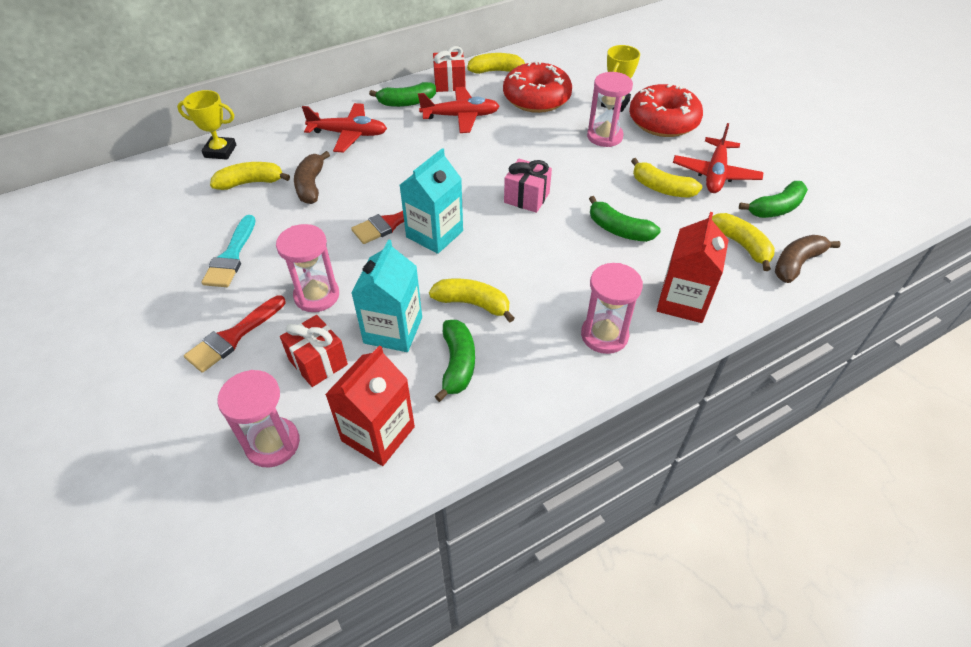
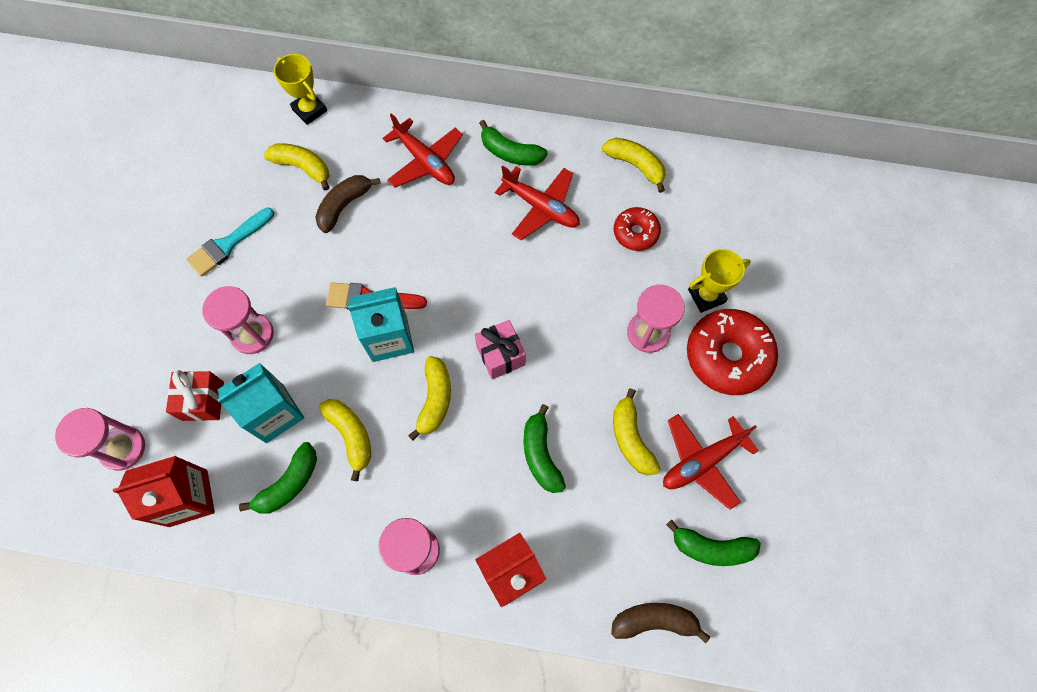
camera: 40 degrees right, 20 degrees up
red brush [184,295,286,373] -> none
red gift [433,46,466,92] -> none
red donut [503,60,572,113] -> red donut [614,207,661,251], size x0.56
yellow banana [712,213,775,271] -> yellow banana moved to [408,356,451,441]

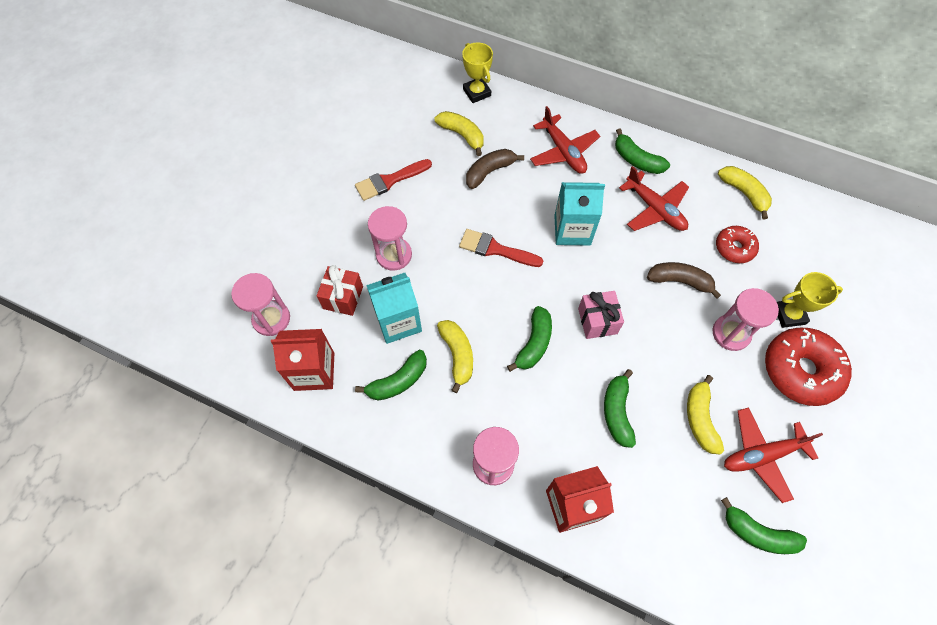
camera: 15 degrees right, 5 degrees down
turquoise brush [186,208,274,277] -> red brush [355,159,432,201]
turquoise carton [348,287,414,362] -> turquoise carton moved to [554,182,605,246]
yellow banana [408,356,451,441] -> green banana [507,306,552,372]
brown banana [611,603,710,643] -> brown banana moved to [647,262,721,299]

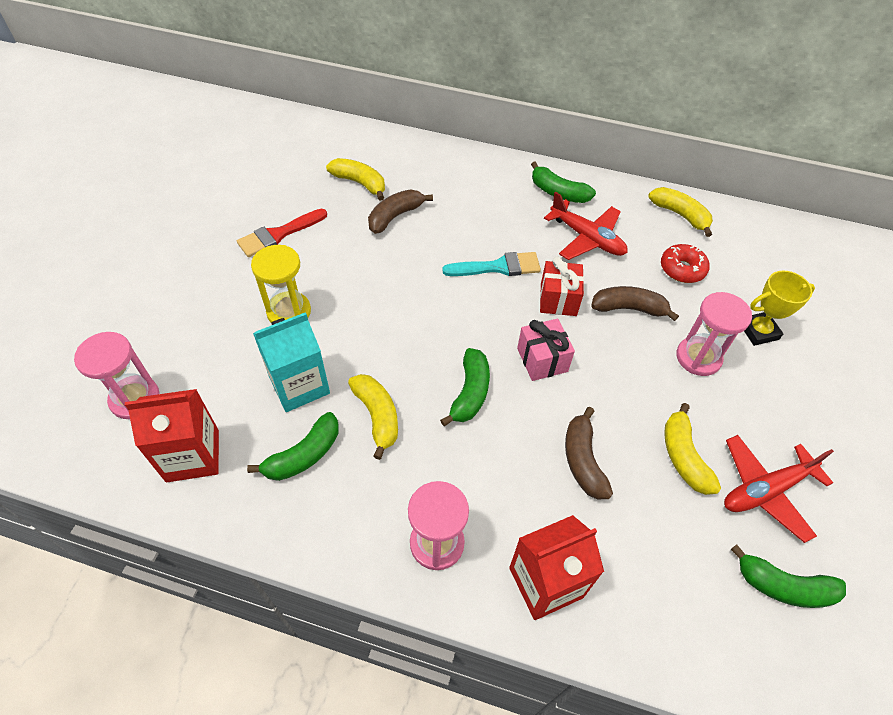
camera: 10 degrees left, 10 degrees down
red gift [316,265,363,316] -> red gift moved to [540,257,584,316]
pink hourglass [368,206,412,271] -> yellow hourglass [251,245,311,323]
red brush [459,229,543,267] -> none
yellow trophy [462,42,493,103] -> none
red plane [530,106,600,174] -> none
turquoise carton [554,182,605,246] -> turquoise brush [442,252,541,276]
green banana [604,369,636,448] -> brown banana [565,407,613,500]
red donut [765,328,852,406] -> none

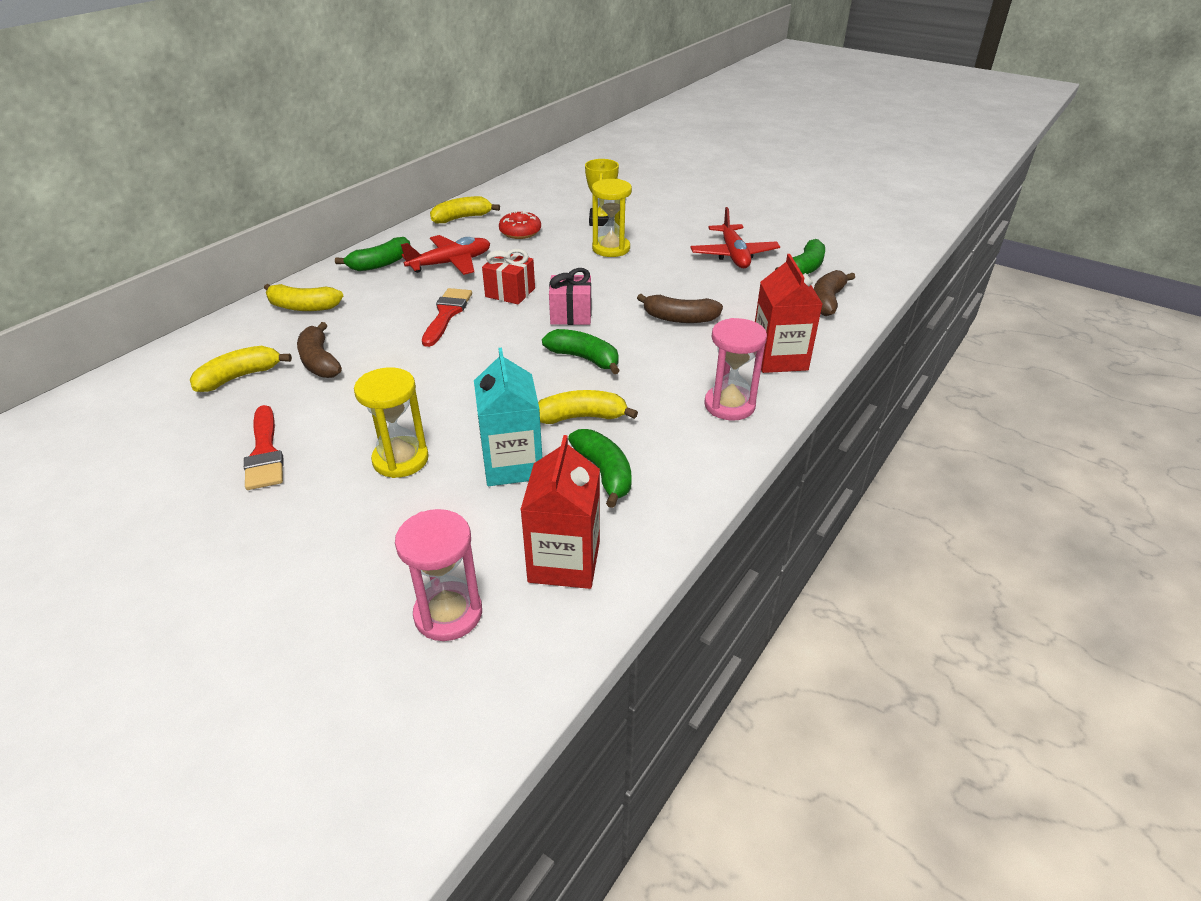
camera: 70 degrees left, 15 degrees down
turquoise brush [442,252,541,276] -> red brush [422,288,472,347]
brown banana [591,286,679,321] -> brown banana moved to [814,270,855,316]
yellow banana [664,403,721,495] -> yellow banana moved to [264,284,343,311]
pink hourglass [676,292,752,376] -> yellow hourglass [592,179,632,257]

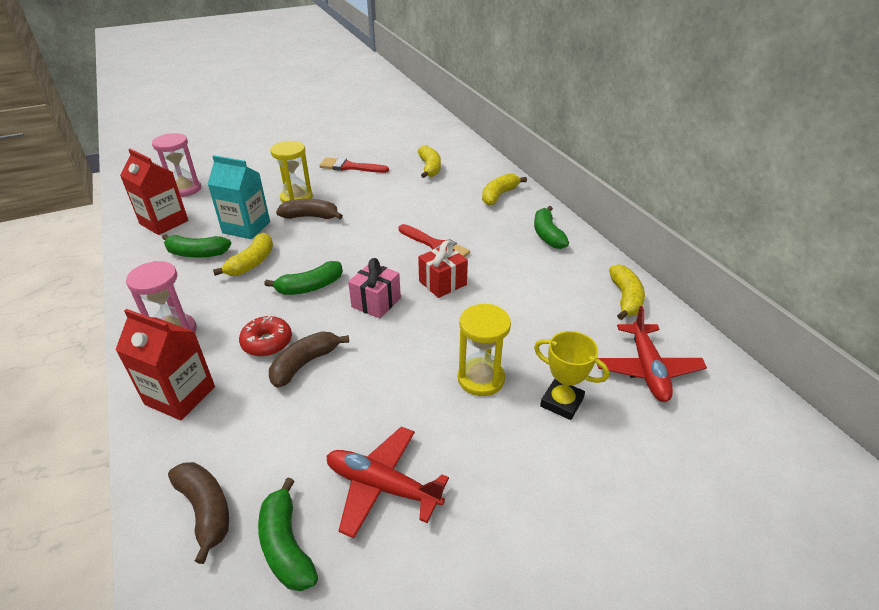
camera: 120 degrees right, 0 degrees up
brown banana [297,322,342,378] -> brown banana moved to [276,199,343,219]
red plane [401,235,490,275] -> red plane moved to [597,306,707,402]
red donut [499,211,541,239] -> red donut moved to [239,315,292,356]

